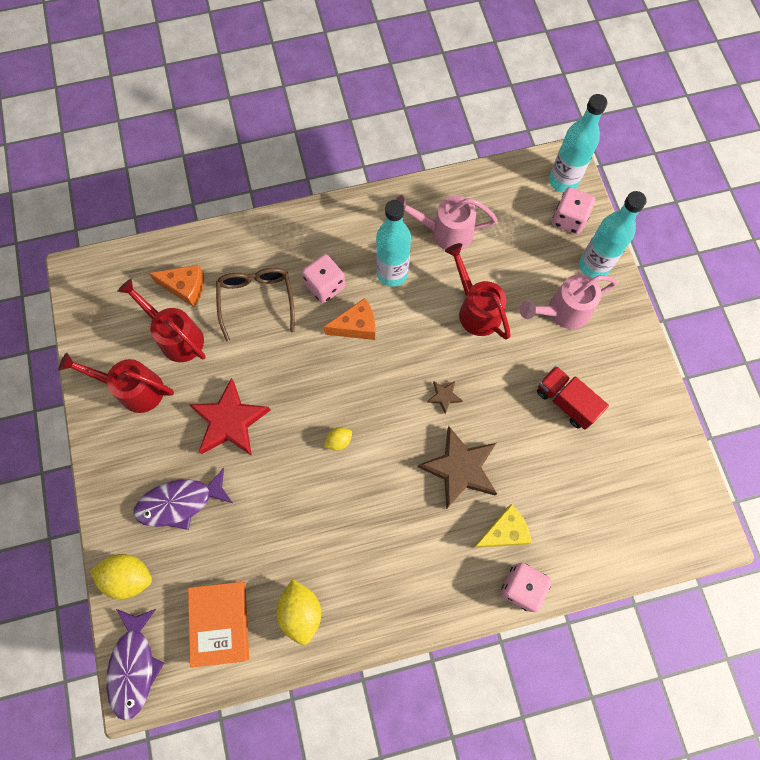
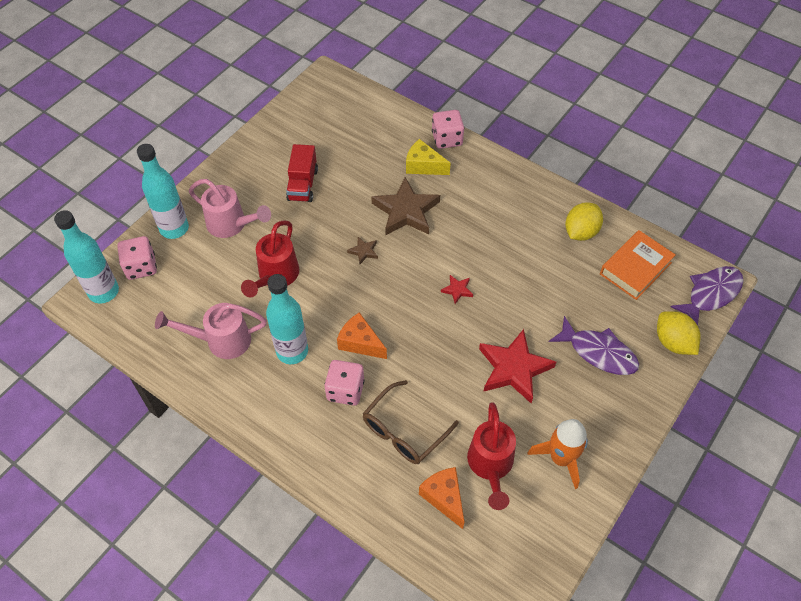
camera: 130 degrees left, 15 degrees down
red watering can [59,353,174,413] -> orange rocket [527,419,588,489]
yellow lemon [324,427,352,451] -> red star [441,275,473,304]
pink watering can [395,195,497,250] -> pink watering can turned 120 degrees clockwise [155,303,267,359]

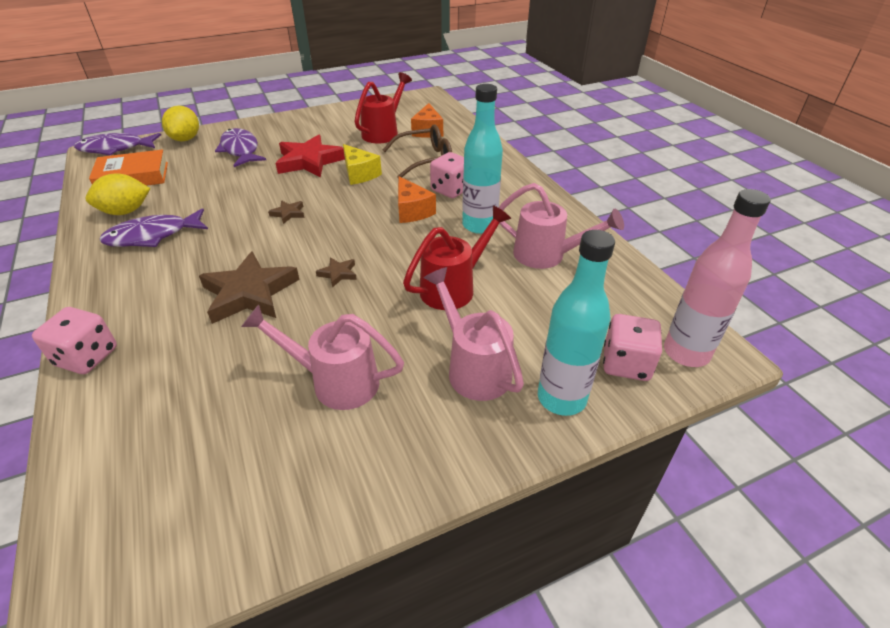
camera: 150 degrees left, 15 degrees down
turquoise bottle [54,210,119,303] -> pink bottle [664,189,771,367]
red truck [286,144,318,202] -> pink watering can [241,304,404,410]
yellow cheese [406,139,451,175] -> yellow cheese moved to [343,144,382,185]
red star [441,275,473,304] -> brown star [268,200,305,224]
orange rocket [527,419,588,489] -> none
none -> purple fish [99,208,208,247]

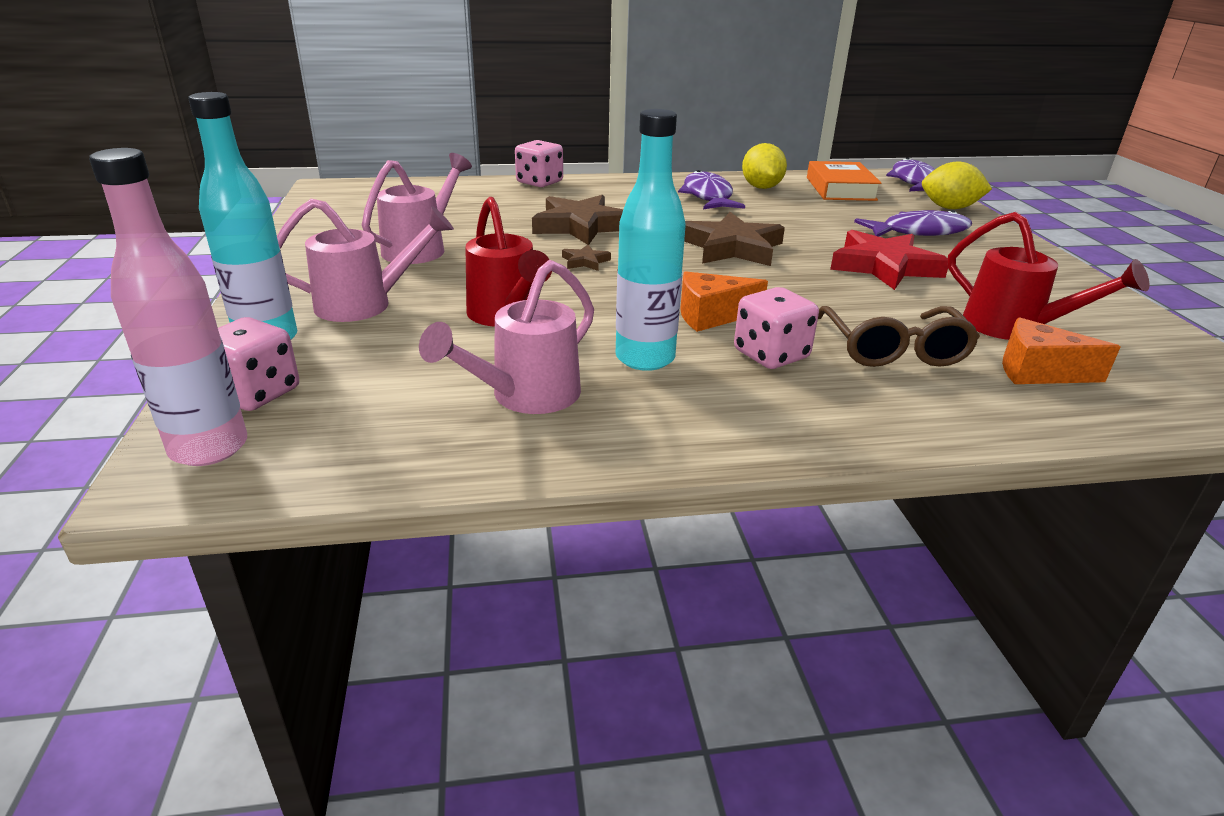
camera: 105 degrees right, 10 degrees down
brown star [268,200,305,224] -> brown star [684,212,785,266], size x2.25
yellow cheese [343,144,382,185] -> none

